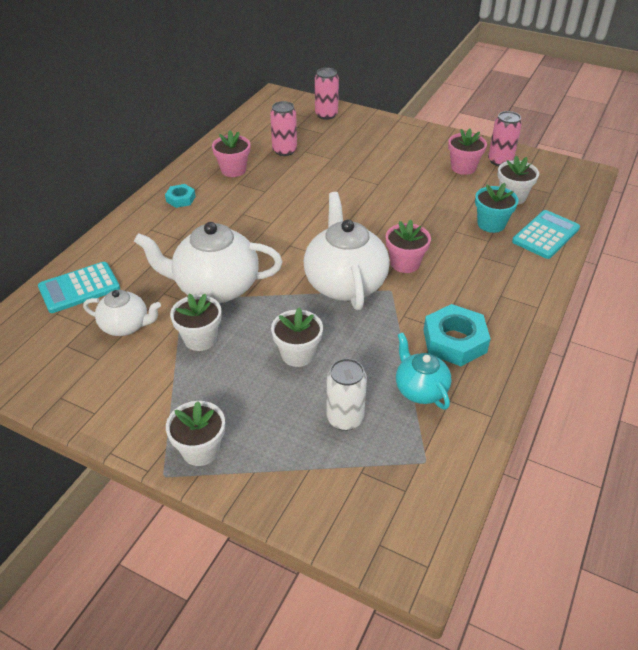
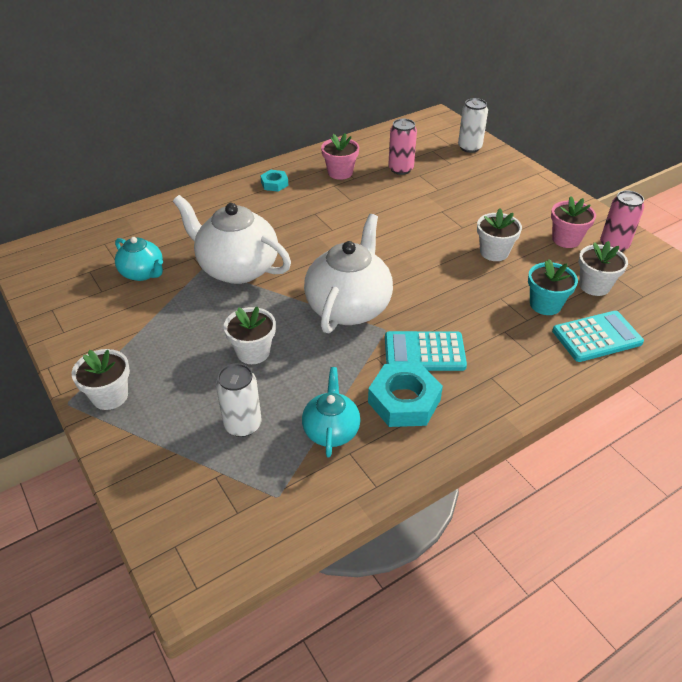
camera: 30 degrees right, 0 degrees up
turquoise calculator [38,262,120,313] -> turquoise calculator moved to [385,331,467,371]
white teapot [83,290,161,336] -> turquoise teapot [115,237,163,281]
white flower pot [170,293,222,351] -> white flower pot moved to [477,208,522,261]
pink can [315,68,339,120] -> white can [458,98,488,153]
pink flower pot [386,220,431,273] -> none

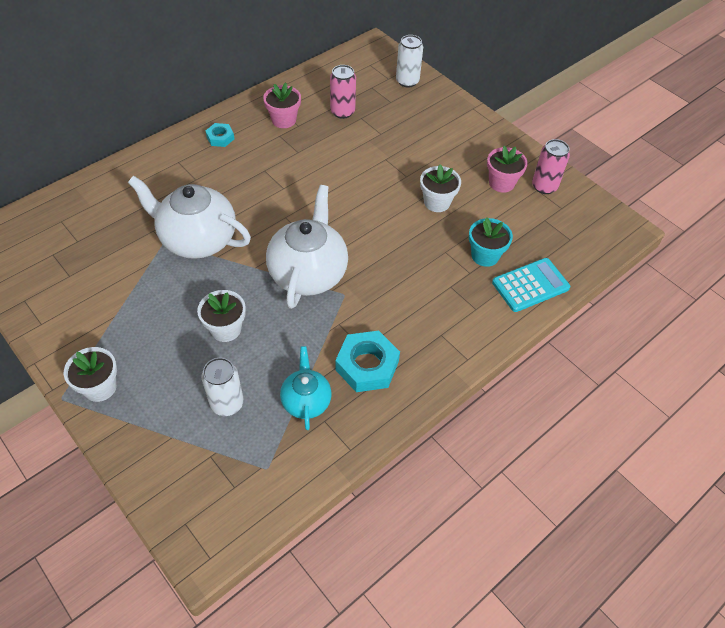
camera: 10 degrees left, 10 degrees up
turquoise teapot [115,237,163,281] -> none
turquoise calculator [385,331,467,371] -> none
white flower pot [579,241,628,296] -> none

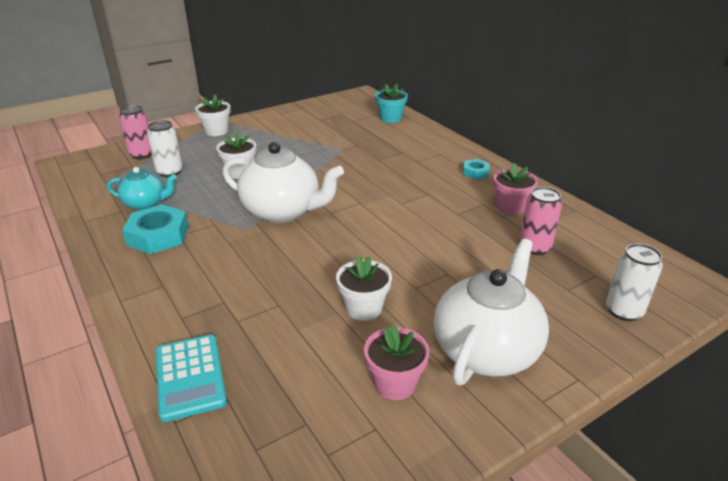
camera: 100 degrees right, 20 degrees down
white teapot [128,176,251,259] -> white teapot moved to [434,239,549,386]
turquoise flower pot [469,217,513,267] -> turquoise flower pot moved to [375,84,408,123]
pink can [532,139,570,194] -> pink can moved to [119,105,152,159]

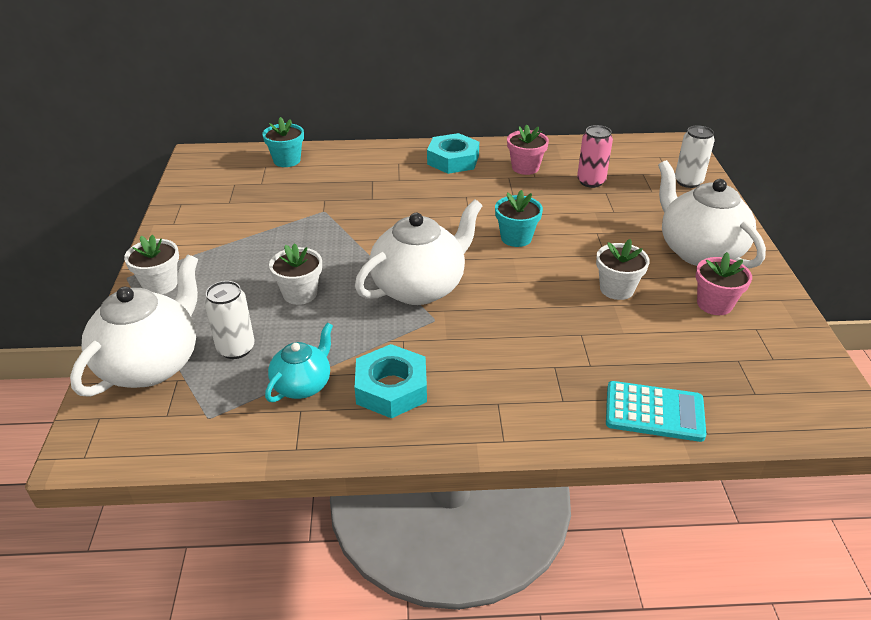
camera: 60 degrees left, 5 degrees up
pink can [119,105,152,159] -> white teapot [70,254,198,397]
turquoise nut [463,159,490,180] -> turquoise nut [427,133,479,174], size x1.82
none -> turquoise flower pot [495,190,543,247]

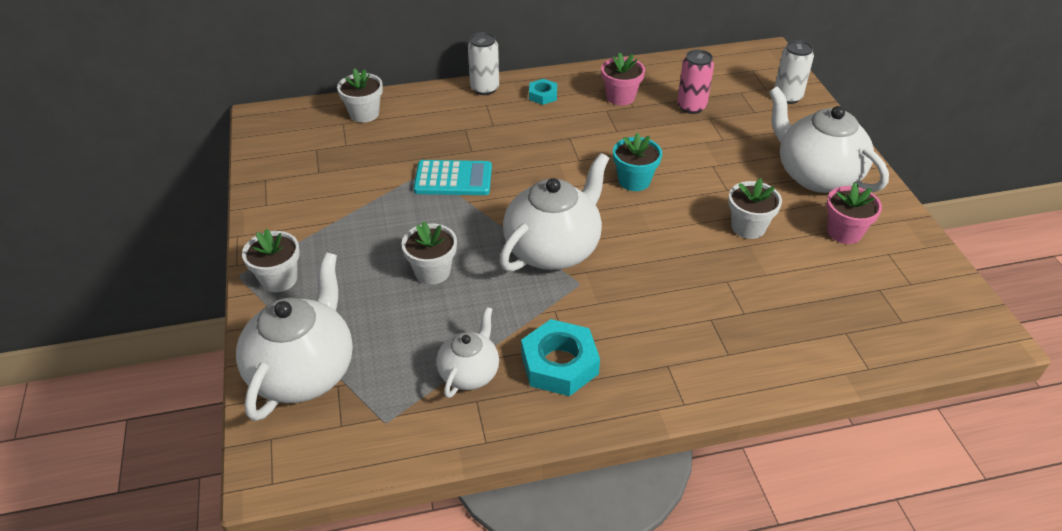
camera: 10 degrees left, 5 degrees up
white can [204,281,255,359] -> white can moved to [468,32,499,95]
turquoise flower pot [262,117,304,167] -> white flower pot [337,68,383,123]
turquoise teapot [265,323,333,402] -> white teapot [436,307,499,398]
turquoise nut [427,133,479,174] -> turquoise nut [529,79,557,105], size x0.55
turquoise calculator [606,381,706,442] -> turquoise calculator moved to [413,160,492,195]

